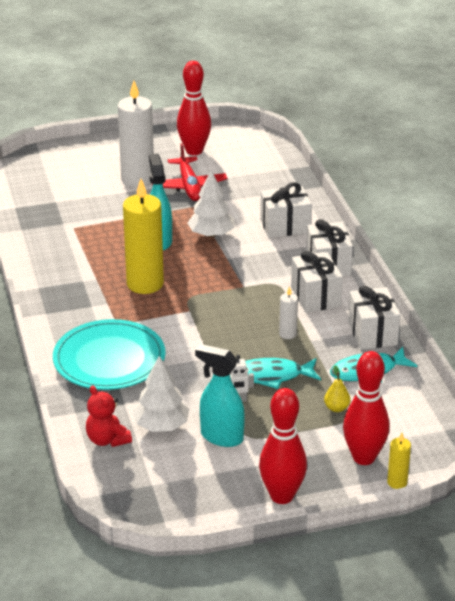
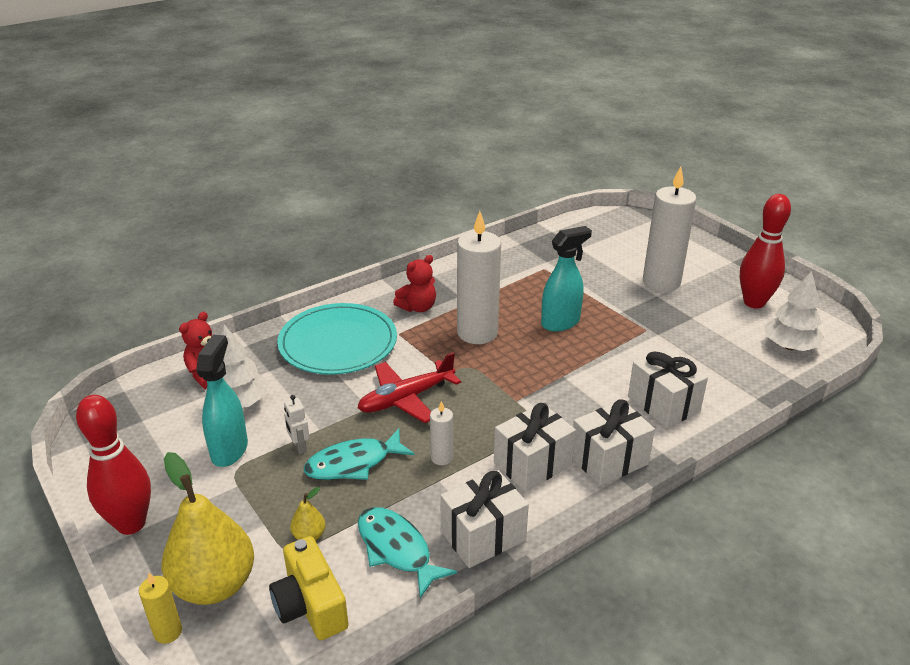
camera: 70 degrees right, 0 degrees up
yellow candle [123,179,164,294] -> white candle [457,211,501,344]
red plane [152,143,227,201] -> red plane moved to [358,352,461,423]
white tree [188,171,234,237] -> white tree moved to [764,271,824,351]
turquoise fish [245,358,321,389] -> turquoise fish turned 90 degrees counterclockwise [304,429,414,480]
red bowling pin [343,351,390,465] -> yellow pear [161,452,254,605]
none -> yellow camera [269,536,349,640]
none -> red teddy bear [393,255,436,312]

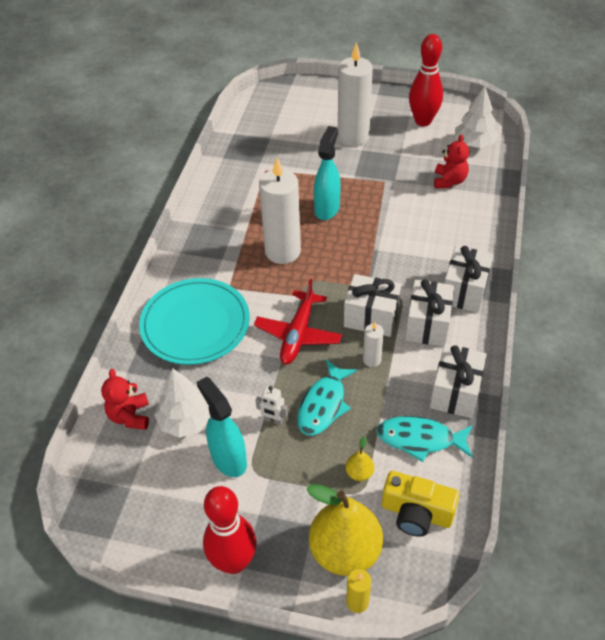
camera: 40 degrees left, 15 degrees up
red teddy bear [393,255,436,312] -> red teddy bear moved to [434,134,469,189]
white gift [628,347,708,428] -> white gift moved to [344,274,402,337]

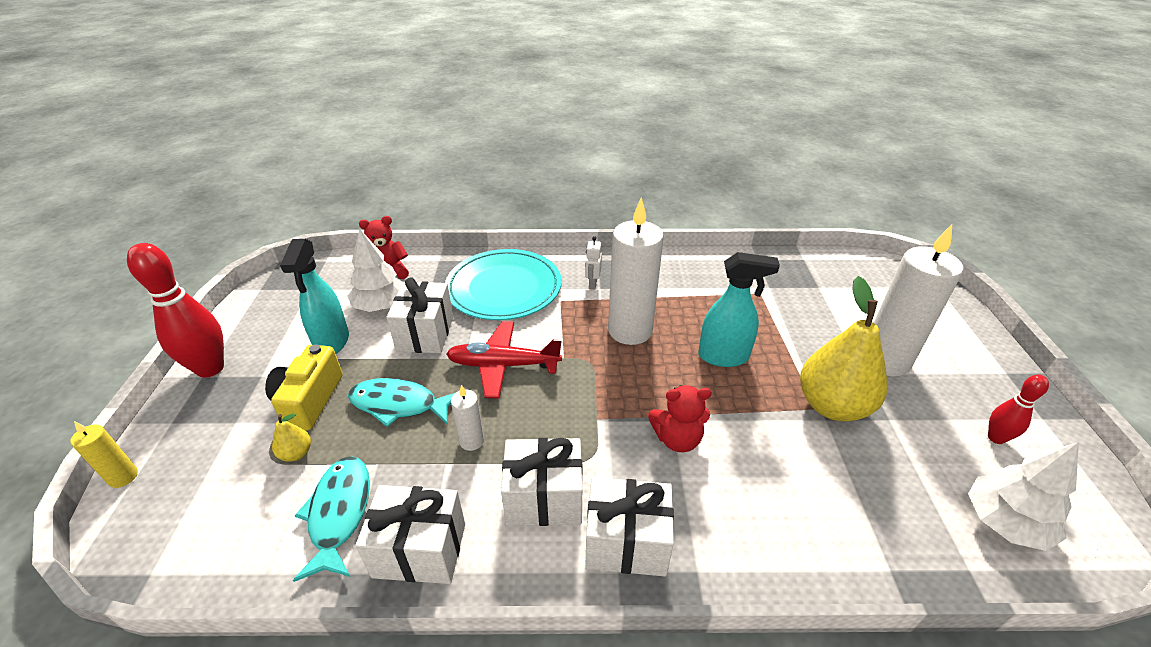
camera: 75 degrees right, 10 degrees down
turquoise spray bottle [196,377,247,477] -> turquoise spray bottle turned 135 degrees clockwise [280,239,349,354]
white robot [256,386,288,425] -> white robot moved to [585,236,602,289]
yellow pear [307,484,383,576] -> yellow pear moved to [800,276,887,421]
white gift [344,274,402,337] -> white gift moved to [387,277,453,353]
yellow camera [382,471,460,537] -> yellow camera moved to [265,344,343,431]
red bowling pin [409,34,443,126] -> red bowling pin [988,375,1049,444], size x0.53
red teddy bear [434,134,469,189] -> red teddy bear moved to [648,385,712,452]

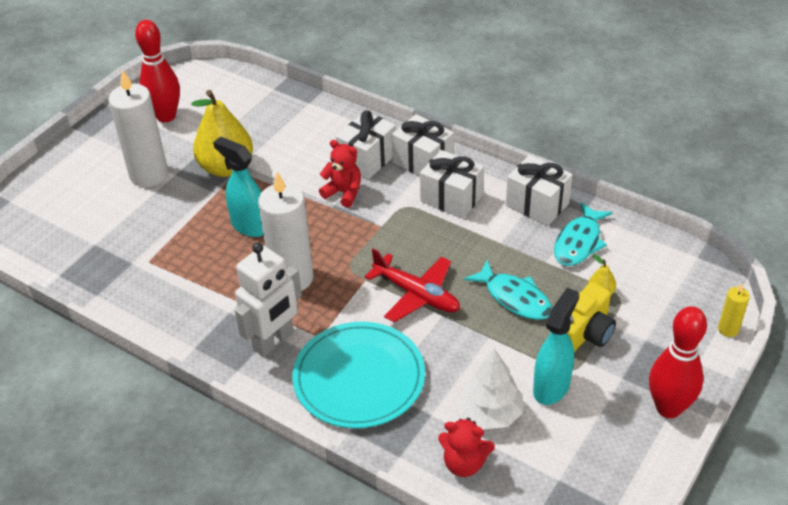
camera: 145 degrees left, 5 degrees up
white gift [387,277,453,353] -> white gift moved to [336,110,396,180]
white candle [451,385,484,451] -> none
white robot [585,236,602,289] -> white robot [235,242,302,357], size x2.22
white tree [968,442,1079,551] -> none
red bowling pin [988,375,1049,444] -> red bowling pin [135,20,180,122], size x1.87

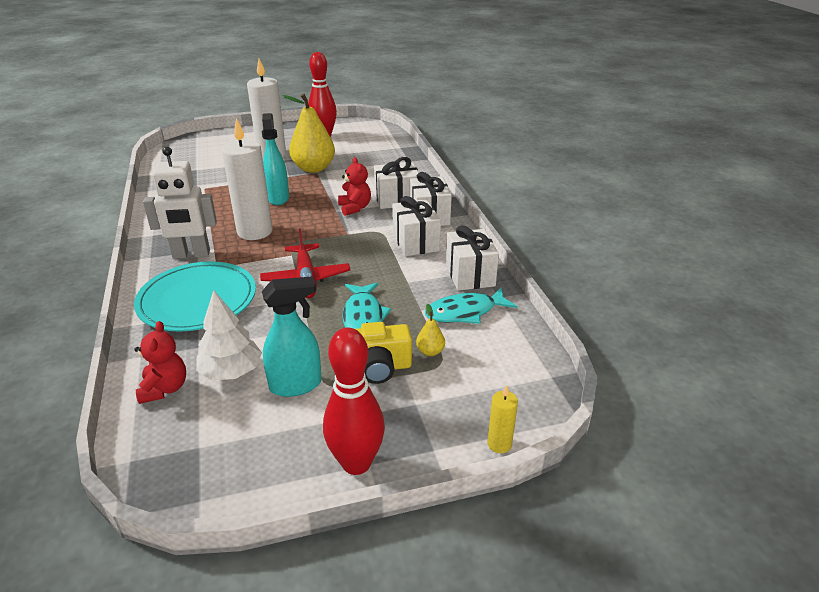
camera: 40 degrees right, 10 degrees down
red teddy bear [438,418,495,477] -> red teddy bear turned 150 degrees counterclockwise [135,321,186,404]

